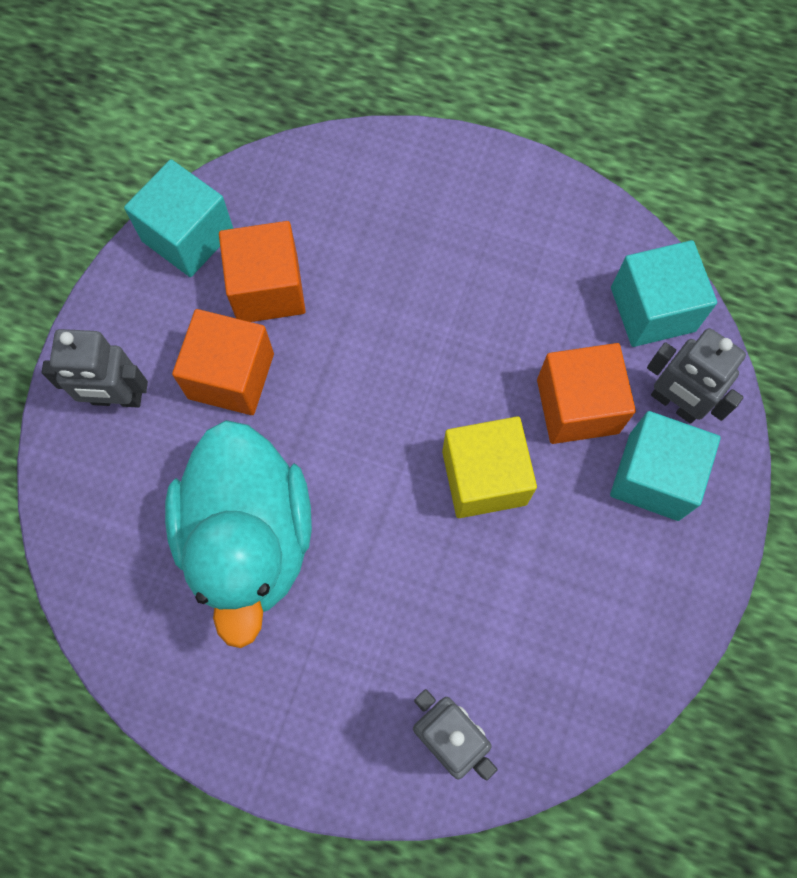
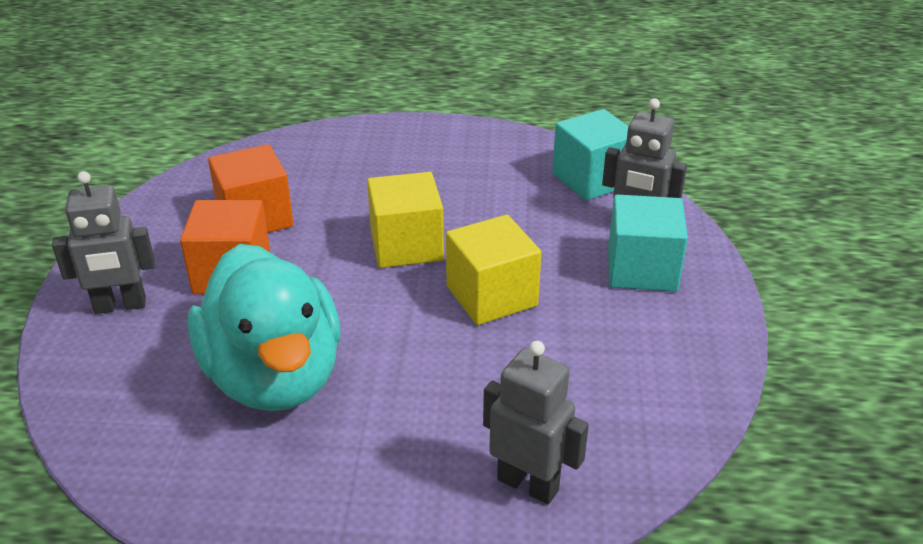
camera: 15 degrees left, 35 degrees down
turquoise cube [124,159,234,277] -> none
orange cube [537,343,636,444] -> none
none -> yellow cube [367,172,444,268]

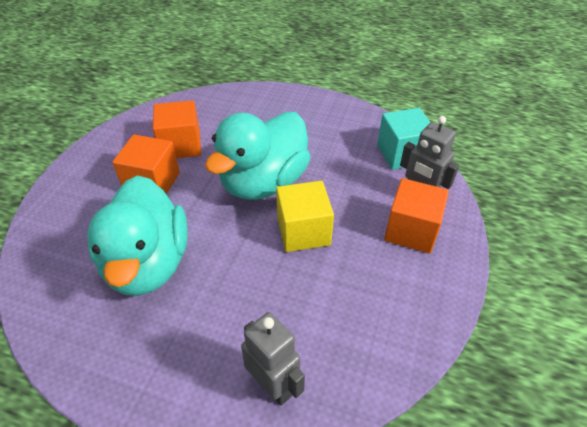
camera: 15 degrees right, 10 degrees up
grey robot [52,171,155,314] -> none
yellow cube [367,172,444,268] -> turquoise duck [205,112,311,200]
turquoise cube [608,194,688,292] -> orange cube [384,178,449,253]

